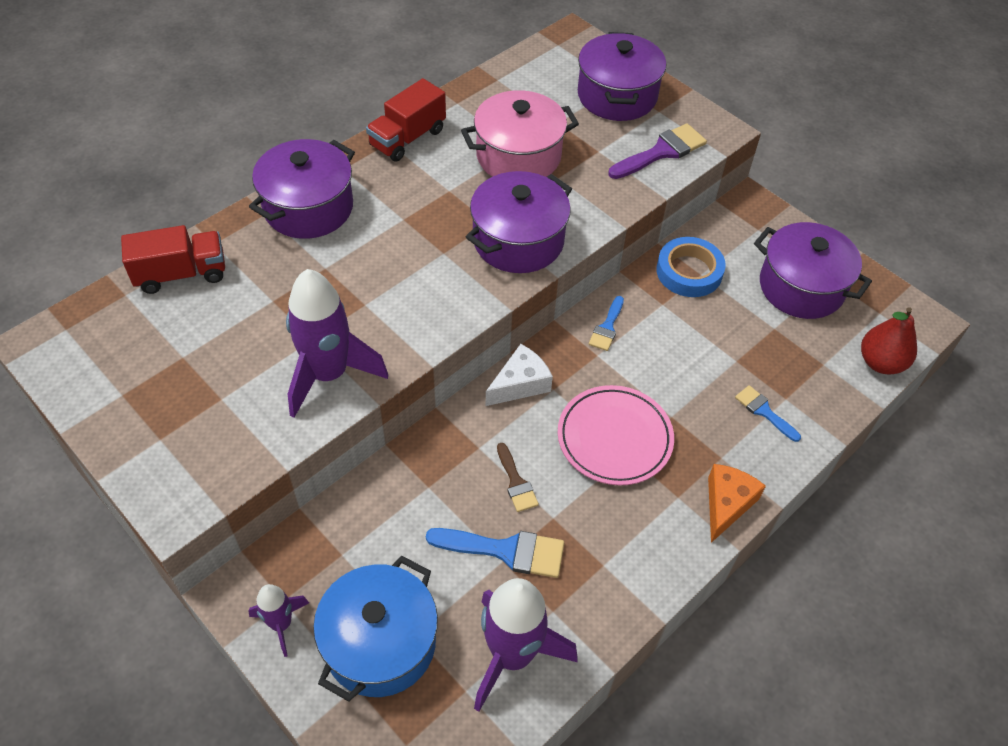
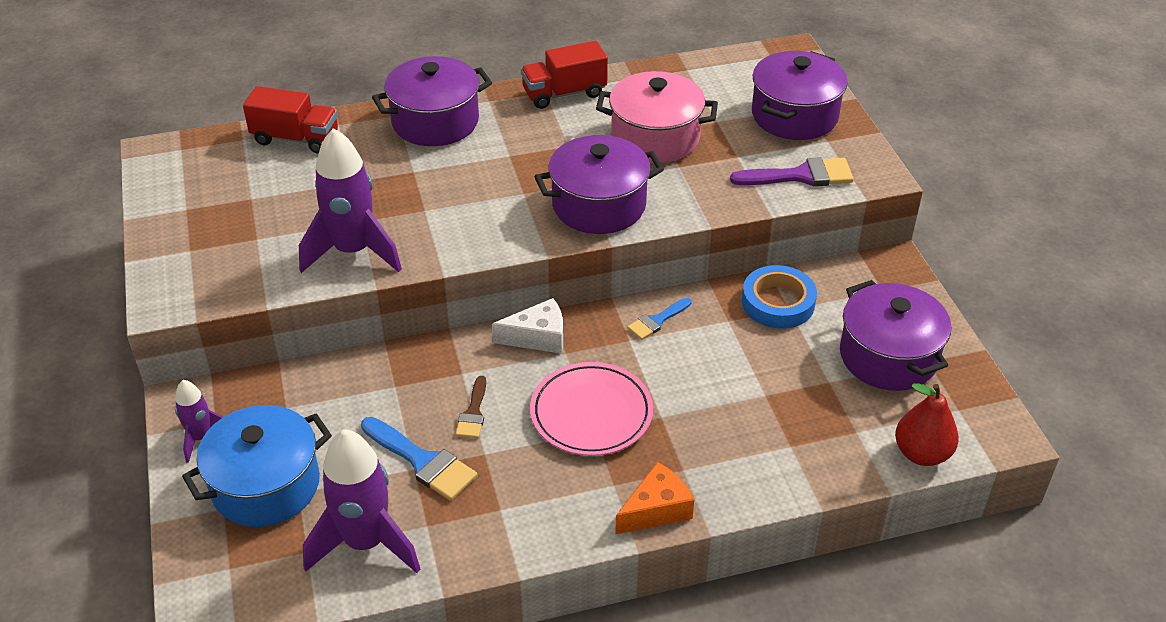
camera: 30 degrees right, 10 degrees down
blue brush [735,385,801,442] -> none

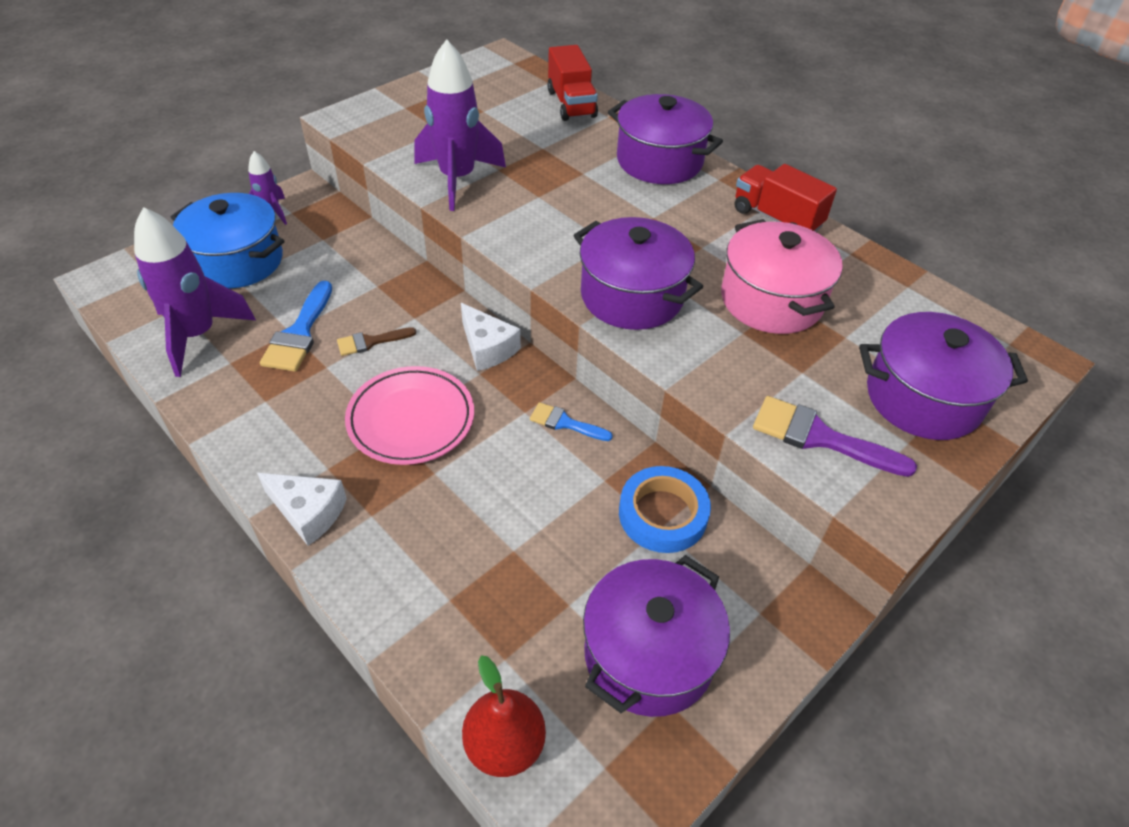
camera: 60 degrees right, 5 degrees up
orange cheese [615,462,694,534] -> white cheese [257,473,347,546]
purple brush [730,157,854,186] -> purple brush turned 150 degrees clockwise [753,396,917,477]

